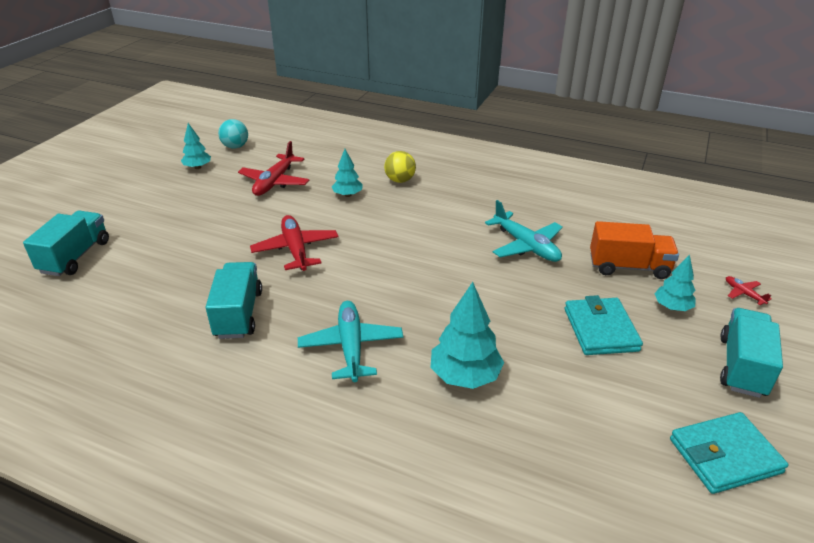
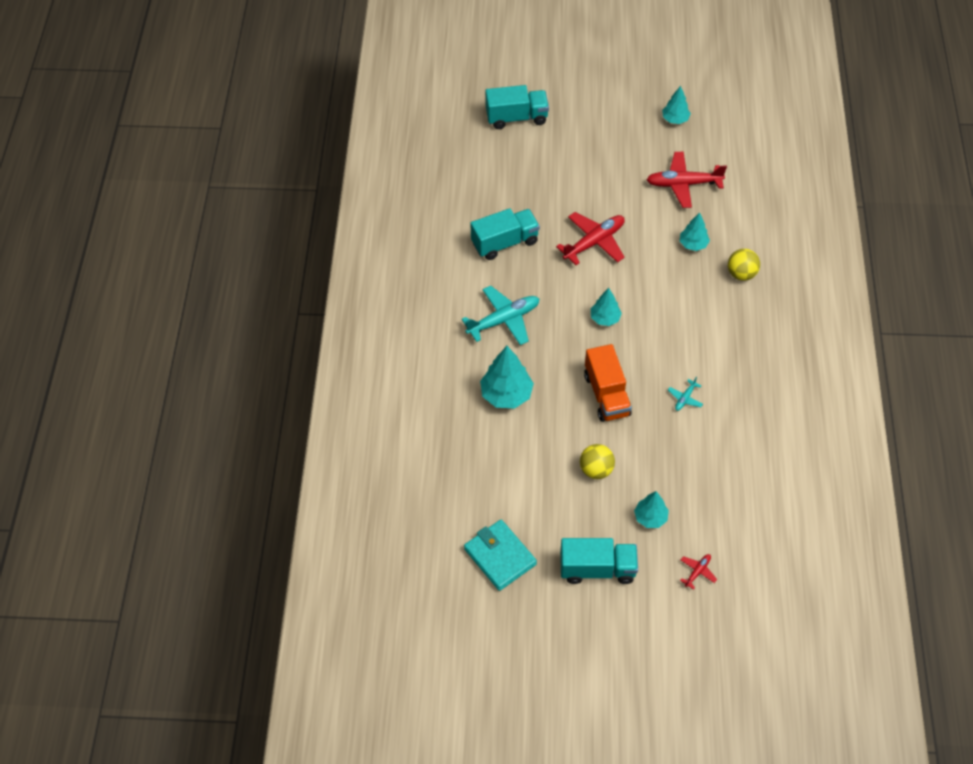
camera: 70 degrees right, 20 degrees up
turquoise ball [218,119,248,149] -> none
turquoise plane [485,200,563,262] -> turquoise plane [668,377,703,411], size x0.47
turquoise wallet [565,295,643,355] -> yellow ball [580,444,615,479]
orange truck [590,221,679,279] -> orange truck moved to [584,344,632,422]
none -> turquoise tree [591,288,622,326]

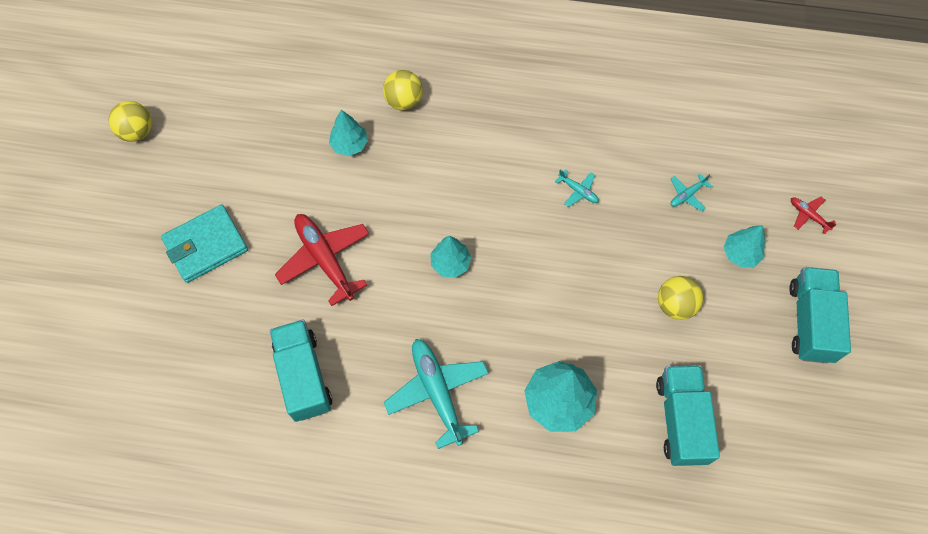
camera: 85 degrees left, 10 degrees up
turquoise wallet [464,519,537,591] -> turquoise wallet moved to [161,204,248,283]
turquoise truck [485,85,549,129] -> turquoise truck moved to [656,365,720,466]
orange truck [584,344,632,422] -> none
red plane [646,152,727,208] -> none
turquoise tree [662,86,691,124] -> yellow ball [109,101,152,142]
none -> turquoise plane [671,174,712,212]

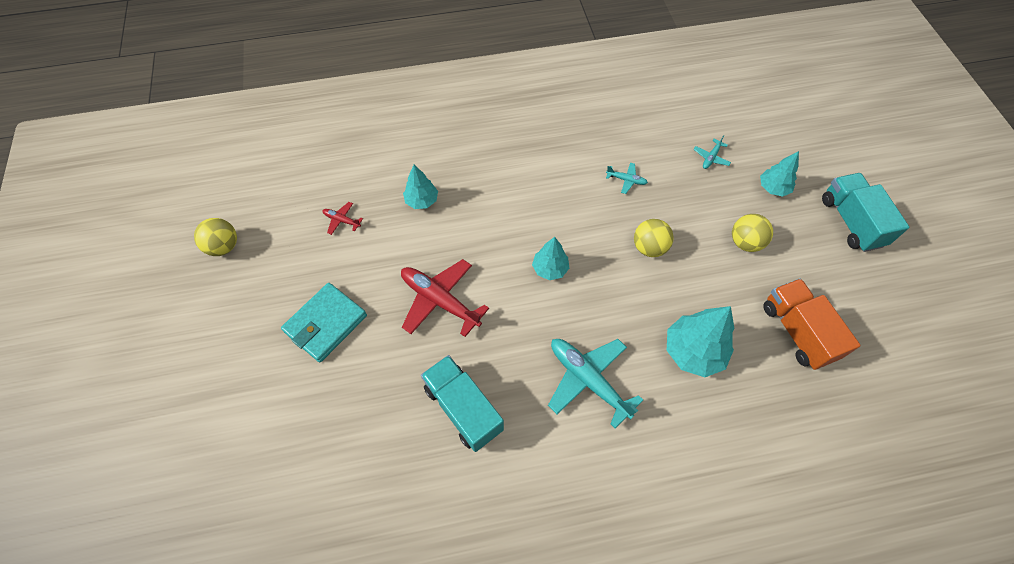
camera: 20 degrees left, 5 degrees down
yellow ball [383,70,423,110] -> yellow ball moved to [634,219,674,257]
turquoise truck [656,365,720,466] -> orange truck [763,279,861,370]
red plane [791,197,836,234] -> red plane moved to [323,202,363,235]

